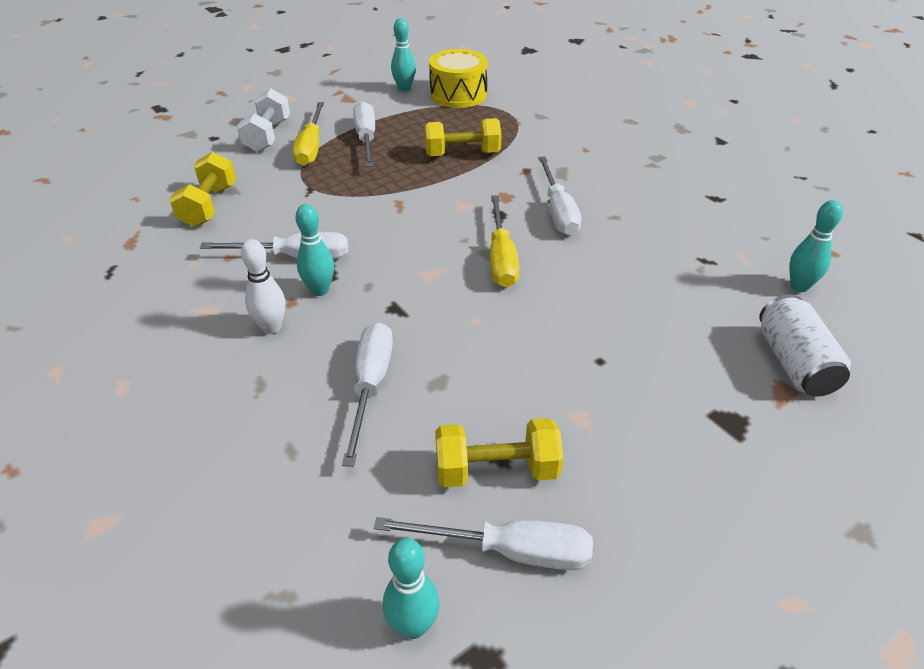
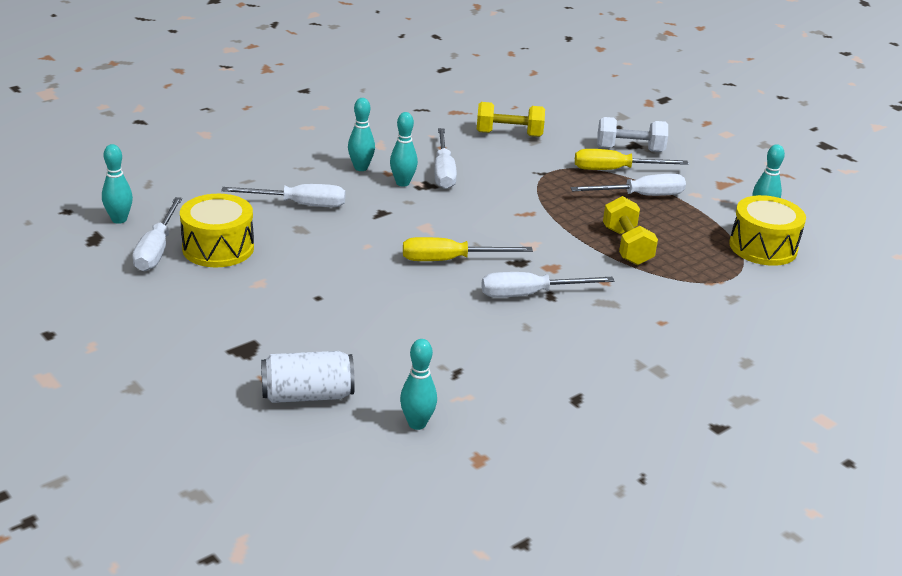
camera: 85 degrees right, 10 degrees down
white bowling pin [241,239,286,334] -> turquoise bowling pin [348,98,375,171]
yellow dumbbell [435,418,563,487] -> yellow drum [180,194,254,267]

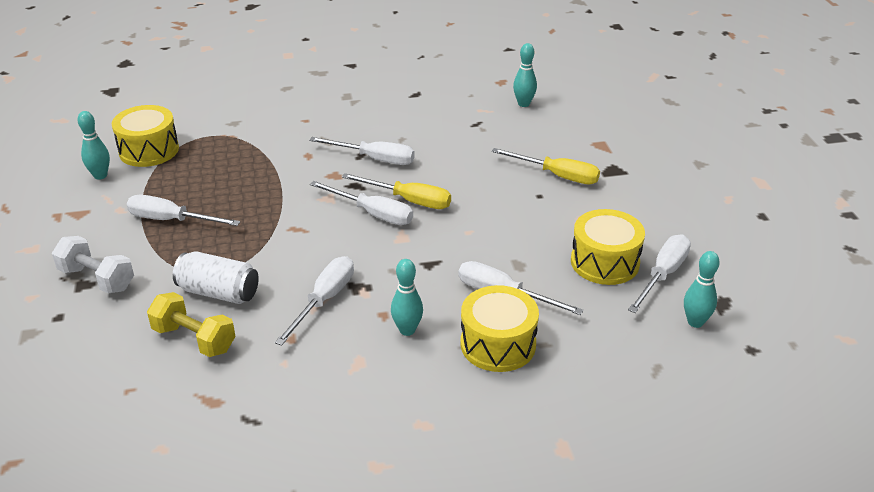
camera: 150 degrees left, 5 degrees up
white can [261,351,355,403] -> white can moved to [173,251,259,304]
turquoise bowling pin [390,112,418,186] -> none
yellow screwdriver [575,149,689,170] -> yellow screwdriver moved to [492,148,600,184]
yellow dumbbell [603,196,658,265] -> none
none -> white screwdriver [310,181,413,225]
none -> yellow drum [460,285,539,372]

